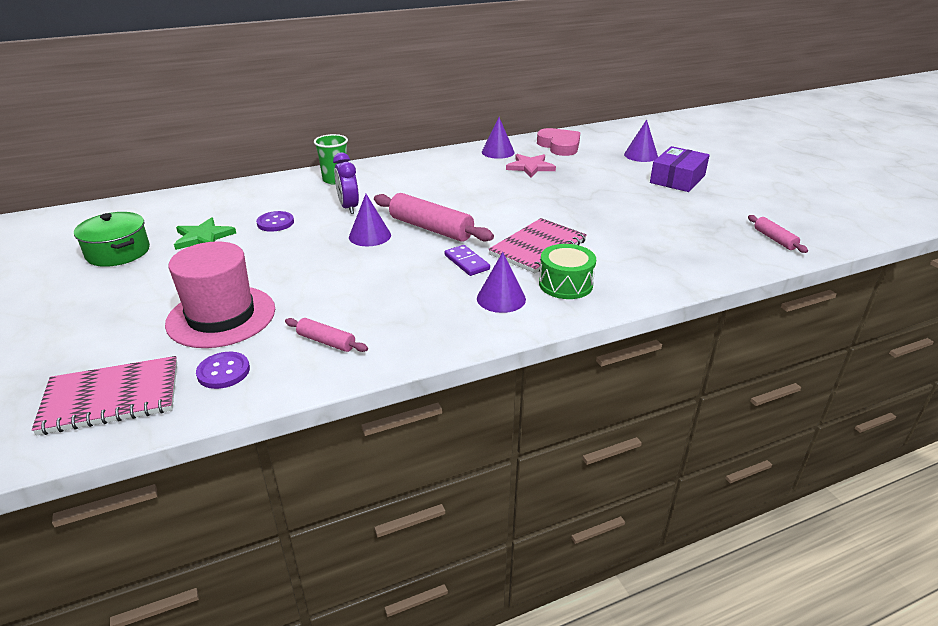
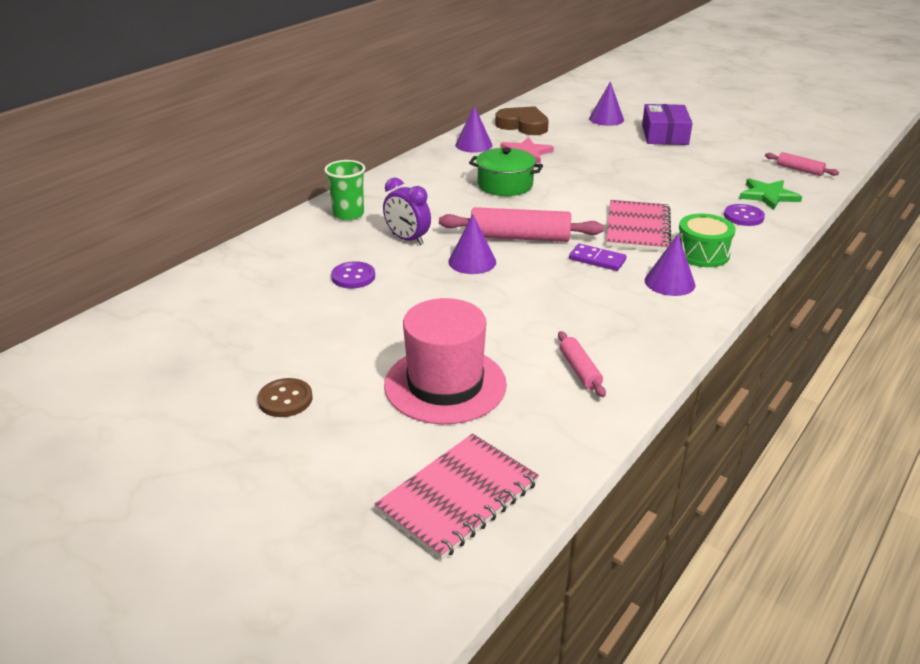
camera: 30 degrees left, 0 degrees up
green pot [74,212,150,267] -> green pot moved to [469,147,543,196]
green star [174,217,236,250] -> green star moved to [739,178,802,210]
purple button [196,352,250,389] -> purple button moved to [724,204,765,226]
pink rolling pin [285,318,368,352] -> pink rolling pin turned 75 degrees clockwise [558,331,606,397]
pink heart [537,128,580,156] -> brown heart [495,106,549,135]
none -> brown button [258,378,313,417]

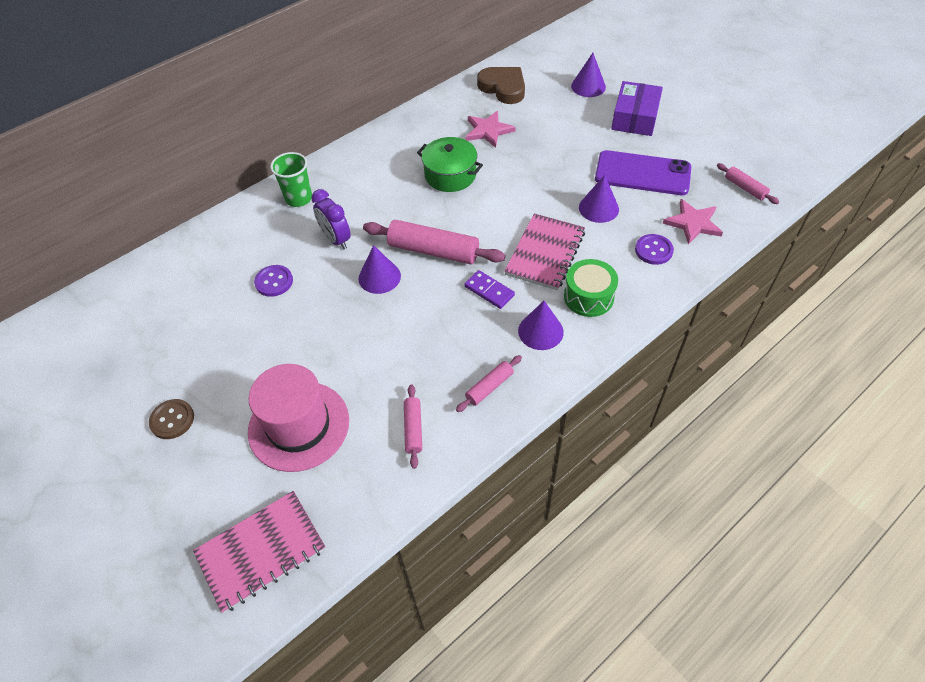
camera: 15 degrees right, 20 degrees up
purple cone [455,105,493,153] -> purple cone moved to [579,175,619,223]
green star [739,178,802,210] -> pink star [663,199,723,245]
none -> pink rolling pin [456,355,522,412]
none -> purple phone [595,150,691,195]

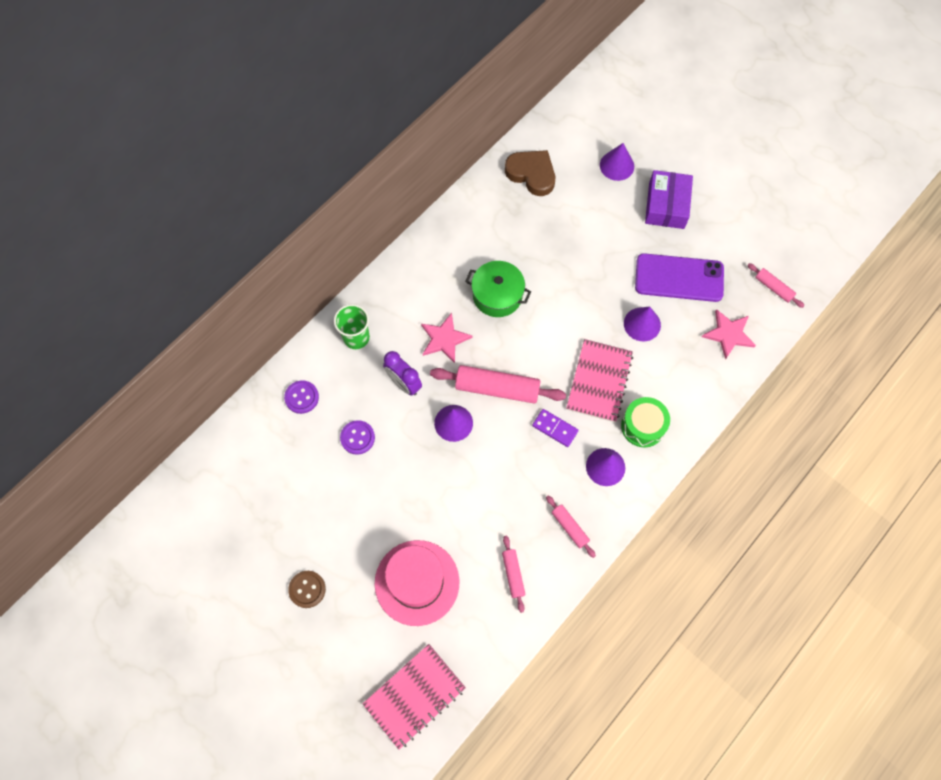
camera: 10 degrees left, 15 degrees up
pink rolling pin [456,355,522,412] -> pink rolling pin turned 75 degrees counterclockwise [546,496,596,558]
pink star [466,111,516,148] -> pink star moved to [421,313,473,363]
purple button [635,234,674,265] -> purple button moved to [284,380,319,414]

